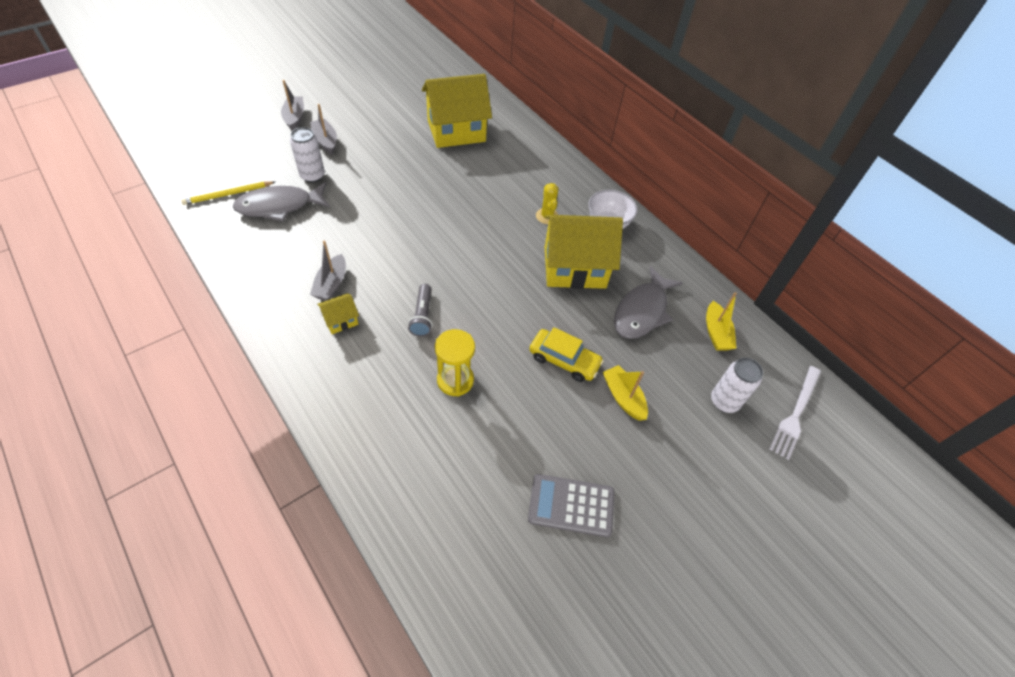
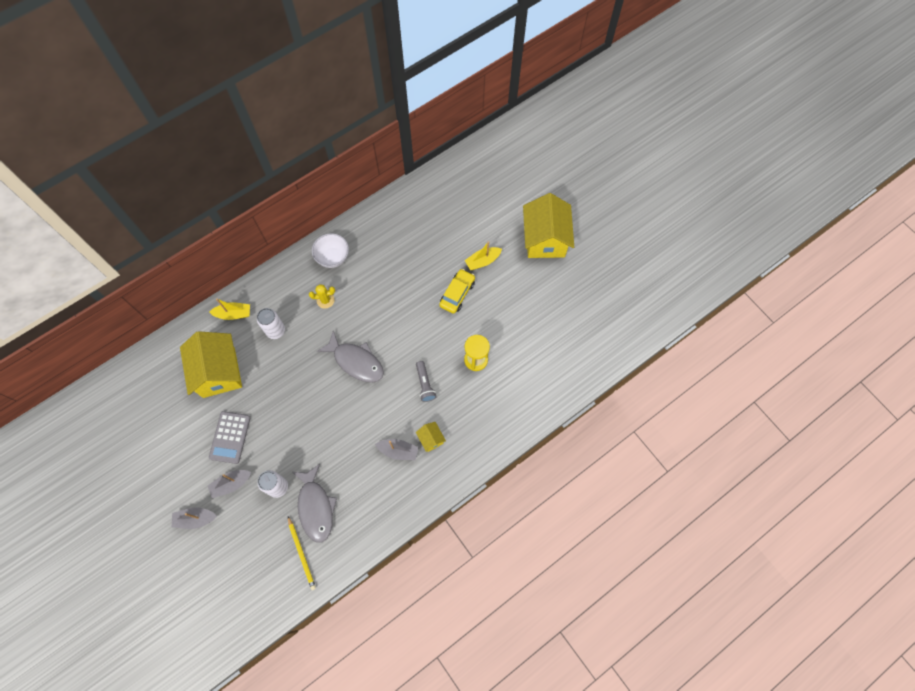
camera: 85 degrees left, 15 degrees up
grey flashlight [408,284,433,337] -> grey flashlight turned 75 degrees clockwise [416,361,436,402]
grey calculator [528,474,614,537] -> grey calculator moved to [209,411,251,464]
yellow house [544,215,623,289] -> yellow house moved to [523,193,574,258]
grey fish [614,266,683,339] -> grey fish moved to [317,331,384,383]
yellow boat [706,292,737,350] -> yellow boat moved to [210,299,250,320]
white can [711,358,763,413] -> white can moved to [257,308,285,339]
white fork [769,366,821,460] -> none

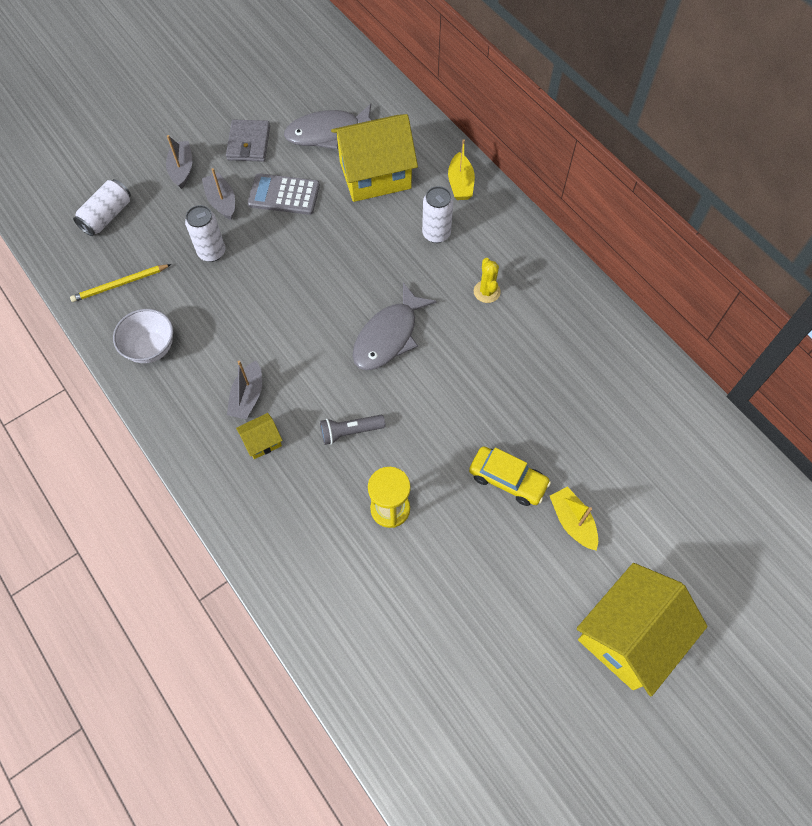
camera: 90 degrees right, 5 degrees down
grey fish [292,464,337,543] -> grey fish moved to [284,104,371,150]
white bowl [312,233,349,268] -> white bowl moved to [113,309,173,363]
yellow house [523,193,574,258] -> yellow house turned 45 degrees counterclockwise [577,563,708,696]
none -> white can [73,179,131,236]
none -> grey wallet [226,119,270,162]

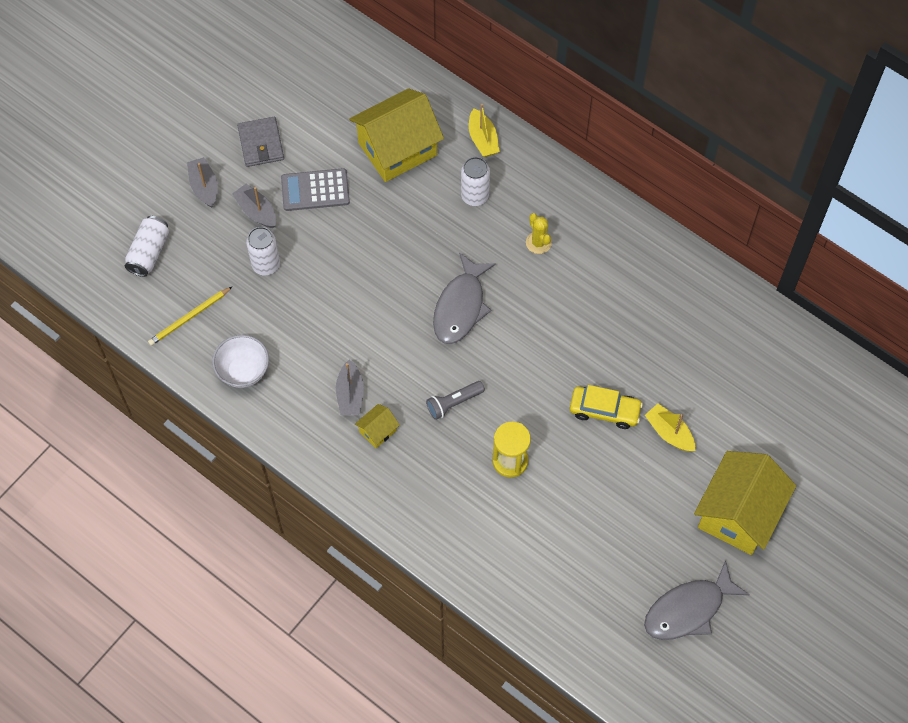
camera: 15 degrees left, 0 degrees up
grey fish [284,104,371,150] -> grey fish moved to [644,560,750,640]

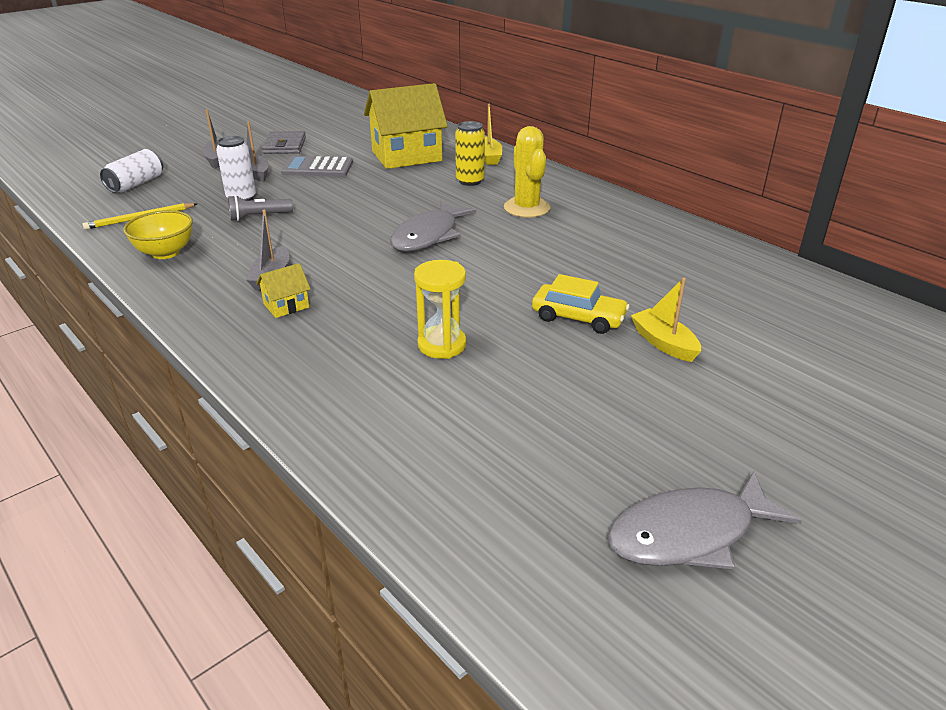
camera: 10 degrees right, 30 degrees down
white bowl [212,335,269,388] -> yellow bowl [123,210,193,259]
grey flashlight [426,381,485,420] -> grey flashlight moved to [228,195,293,221]
white can [461,157,490,206] -> yellow can [455,121,485,186]
yellow cactus [526,213,552,254] -> yellow cactus [504,126,550,218], size x1.67
yellow house [694,451,796,555] -> none

